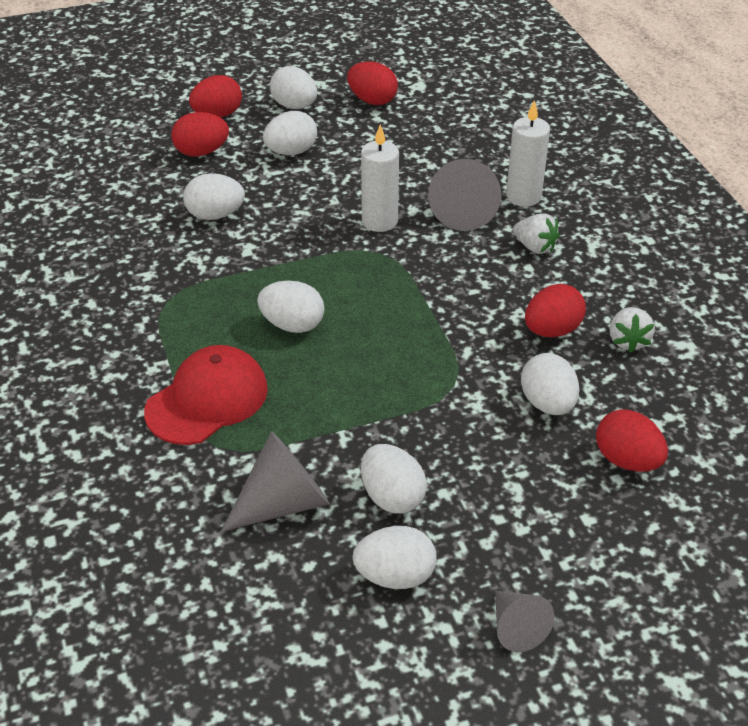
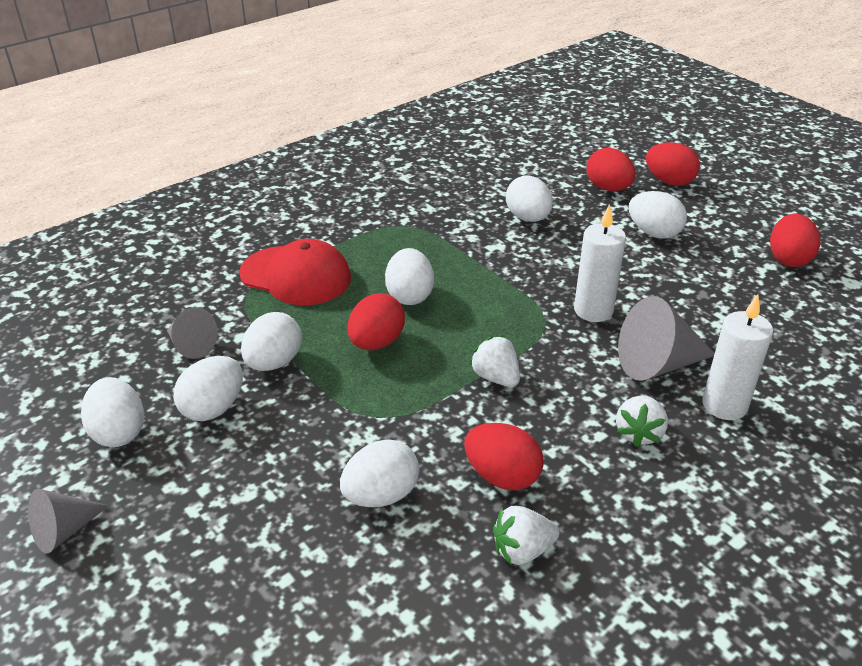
camera: 70 degrees right, 5 degrees down
grey cone [221,431,330,532] -> grey cone [167,307,218,359], size x0.62
white egg [270,66,317,109] -> white egg moved to [241,312,302,371]
red egg [596,410,668,472] -> red egg moved to [348,293,405,350]
none -> white strawberry [470,336,520,387]

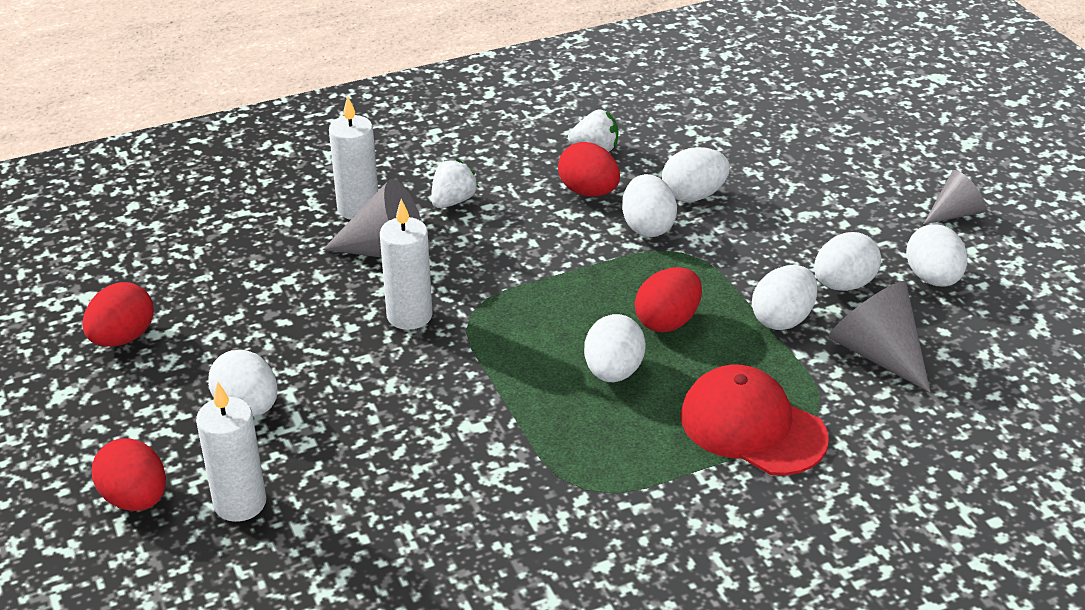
camera: 165 degrees left, 0 degrees up
grey cone [167,307,218,359] -> grey cone [829,281,931,392], size x1.61
white strawberry [470,336,520,387] -> none
white egg [506,175,553,222] -> white egg moved to [622,174,677,237]
red egg [586,148,635,191] -> white candle [196,382,266,522]

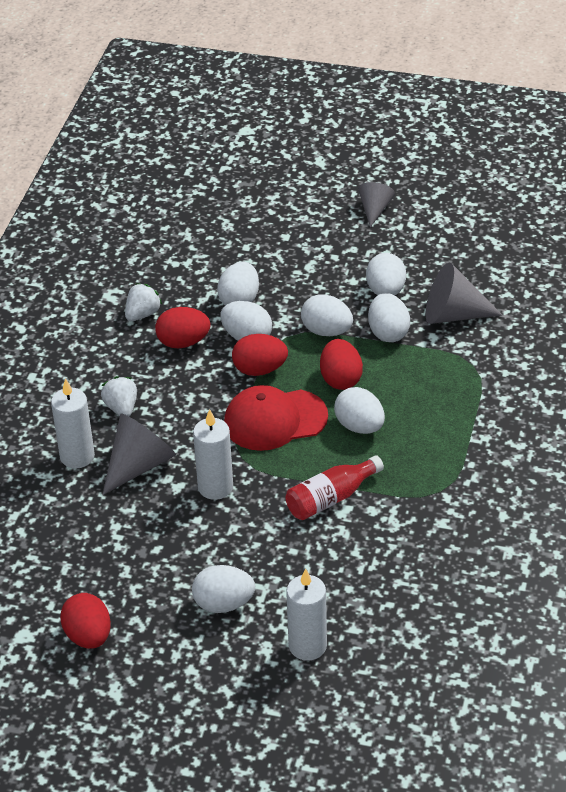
camera: 50 degrees left, 5 degrees up
red egg [92,438,166,511] -> red egg moved to [232,334,288,376]
red cap [680,365,829,476] -> red cap moved to [224,385,328,451]
white egg [906,224,967,287] -> white egg moved to [301,294,353,336]
none -> red bottle [286,455,384,520]

